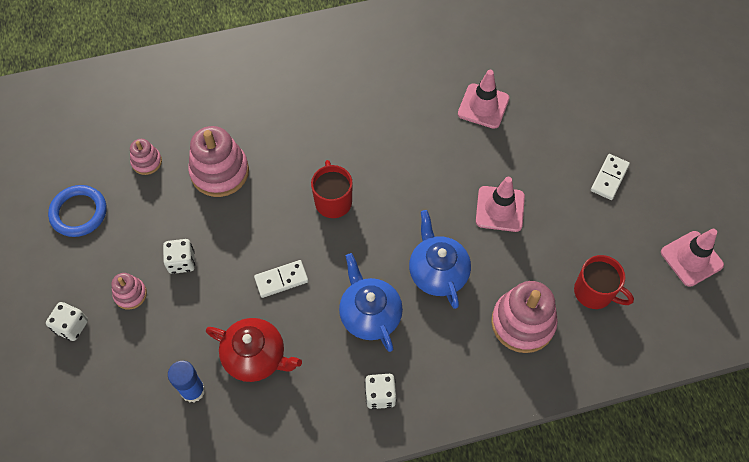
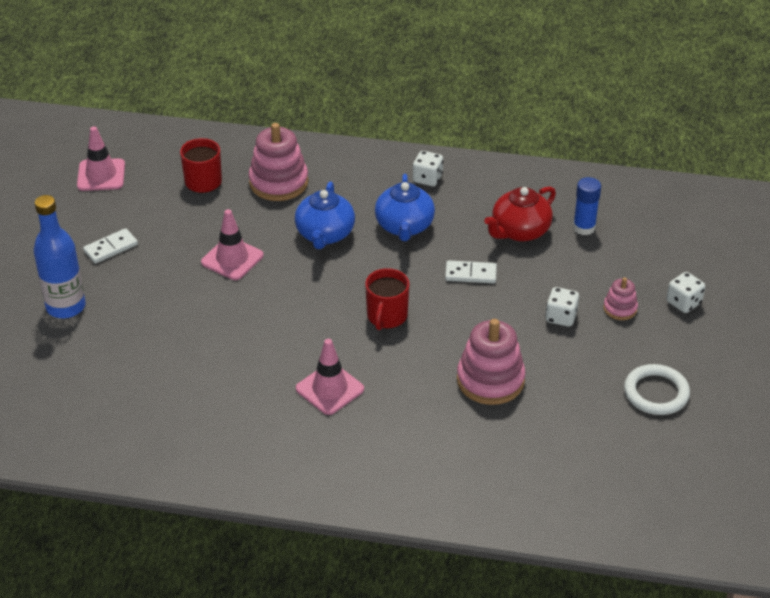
camera: 155 degrees left, 20 degrees down
blue ring [48,185,106,237] -> white ring [624,364,690,415]
pink stacking toy [130,139,162,175] -> none
red teapot [206,318,302,382] -> red teapot turned 90 degrees counterclockwise [484,186,556,242]
pink traffic cone [458,70,509,129] -> pink traffic cone moved to [296,339,364,415]
none -> blue bottle [34,195,86,318]

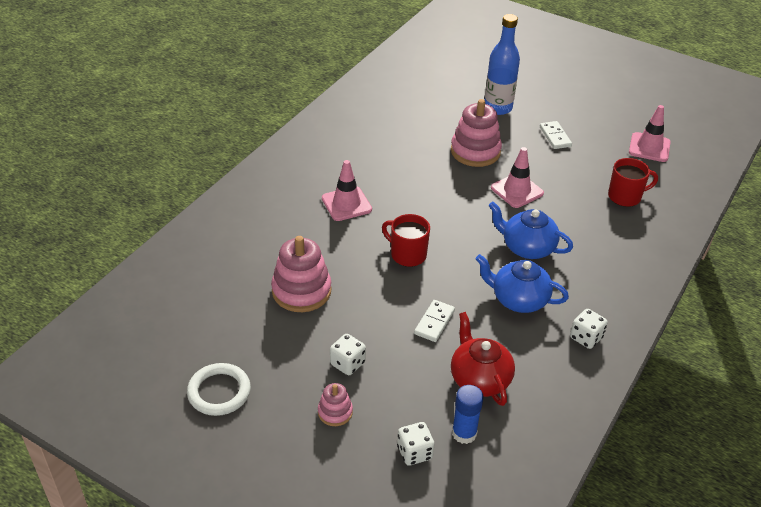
camera: 110 degrees right, 0 degrees up
pink stacking toy [249,123,308,201] -> pink stacking toy moved to [451,99,502,167]
white dice [666,272,705,313] -> white dice moved to [397,422,435,465]

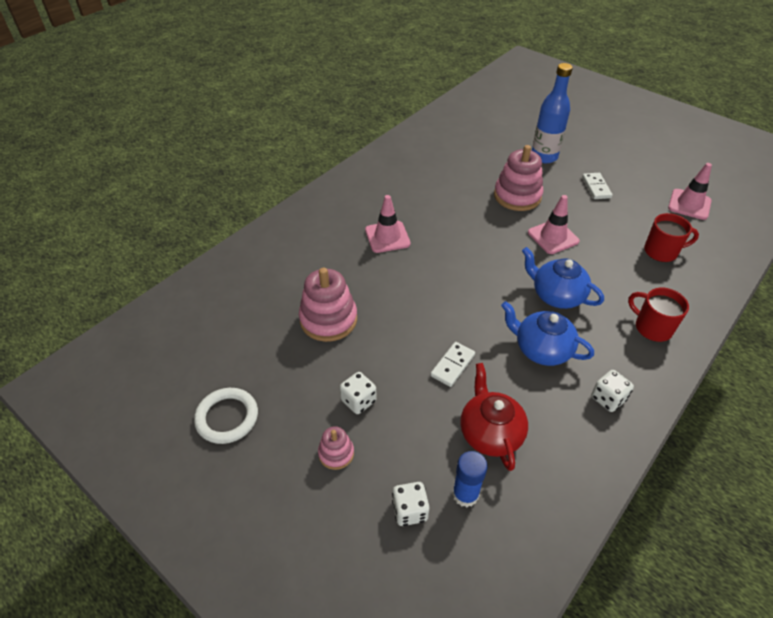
camera: 10 degrees right, 5 degrees up
red mug [382,214,430,267] -> red mug moved to [628,288,689,342]

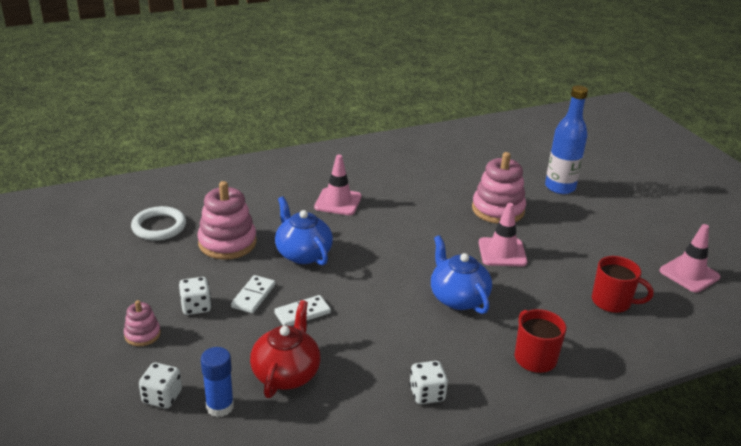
camera: 25 degrees right, 15 degrees down
white ring [194,388,258,444] -> white ring moved to [131,206,186,241]
blue teapot [501,301,594,366] -> blue teapot moved to [275,196,333,266]
white domino [582,173,613,199] -> white domino moved to [231,275,275,313]

